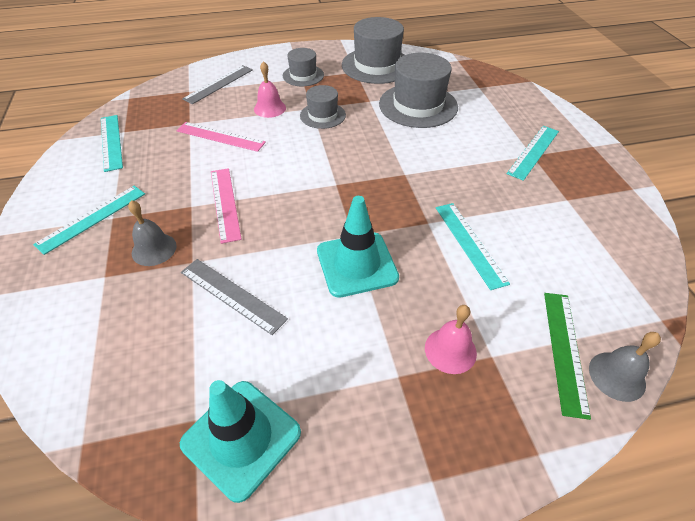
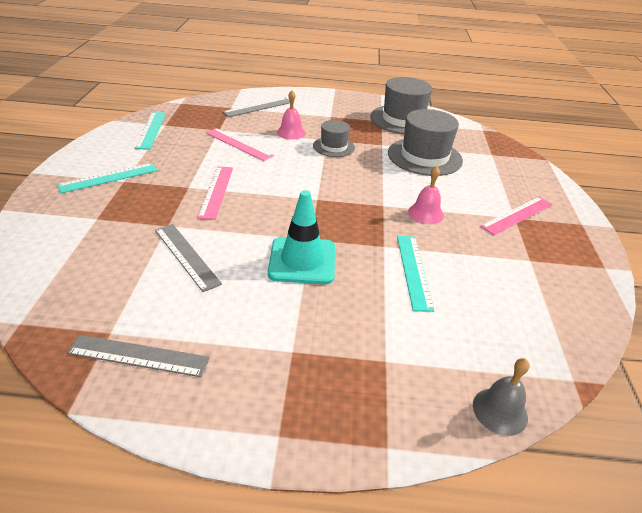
camera: 15 degrees right, 10 degrees down
grey bell [128,200,177,266] -> none
turquoise traffic cone [180,380,301,503] -> grey ruler [67,335,210,377]
grey hat [283,48,324,86] -> none
pink bell [425,305,477,374] -> pink bell moved to [408,166,444,224]
turquoise ruler [507,126,559,181] -> pink ruler [480,197,553,235]
green ruler [544,293,591,420] -> none

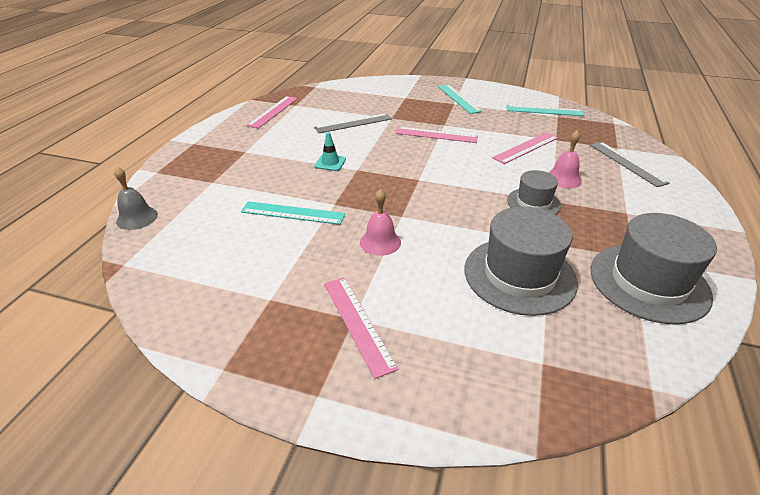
camera: 105 degrees right, 0 degrees up
grey ruler [67,335,210,377] -> pink ruler [247,96,298,128]
turquoise traffic cone [268,190,335,284] -> turquoise traffic cone [314,132,346,171], size x0.51

